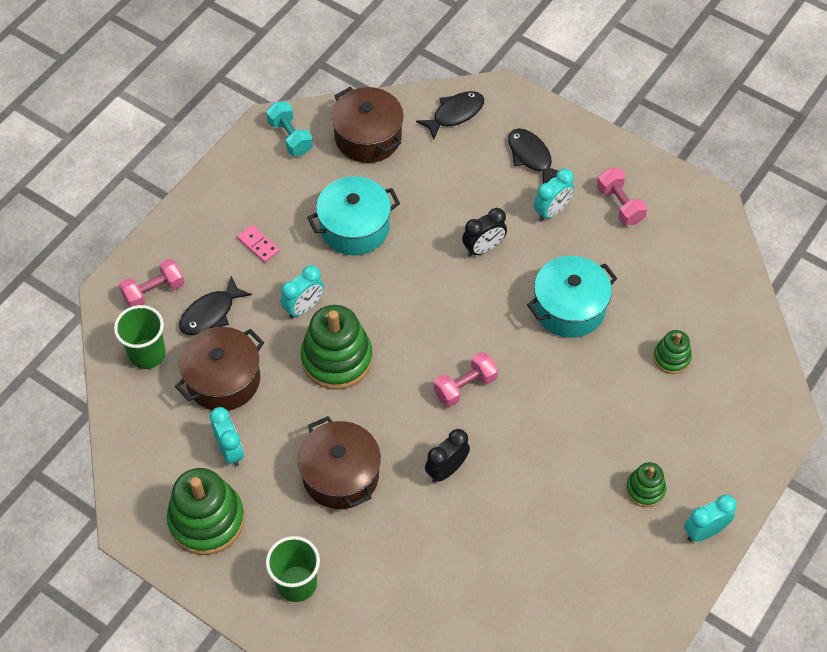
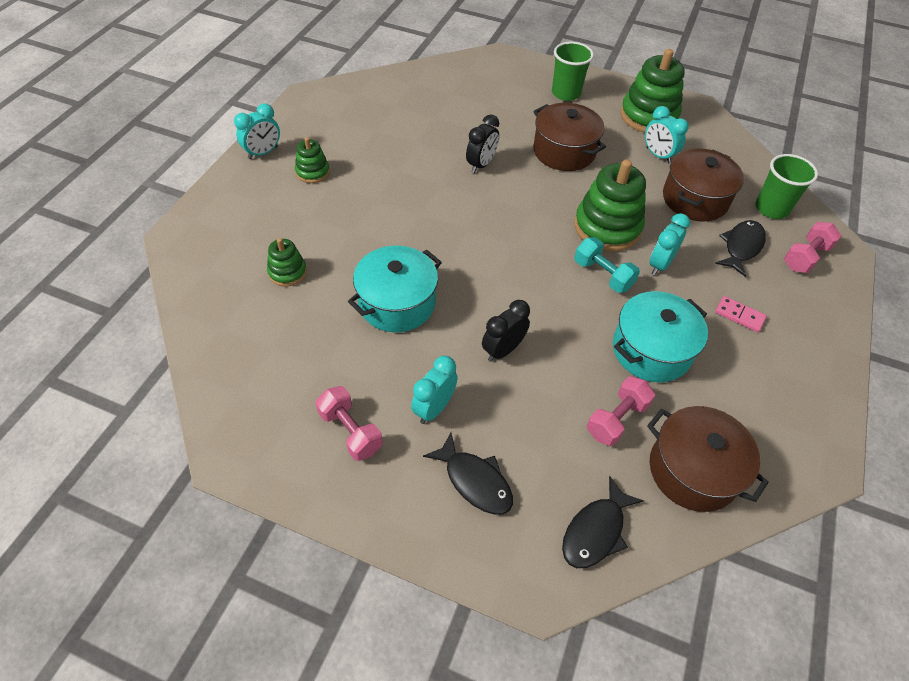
camera: 165 degrees right, 5 degrees down
turquoise dumbbell [266,102,313,156] -> turquoise dumbbell moved to [574,237,640,293]
pink dumbbell [434,352,498,407] -> pink dumbbell moved to [587,376,655,446]

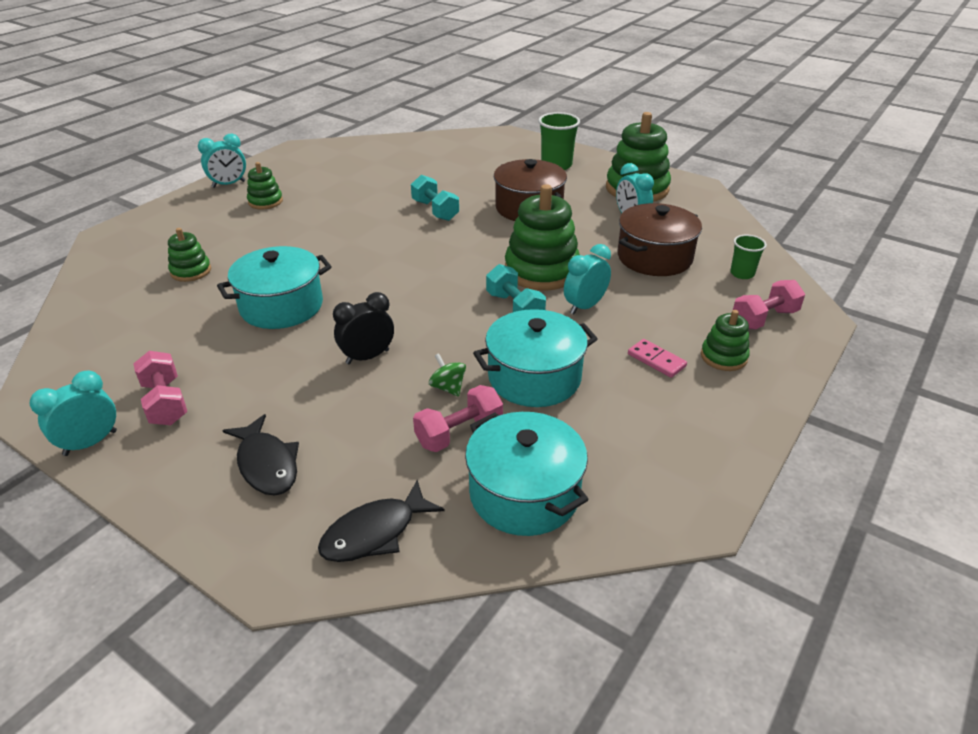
camera: 15 degrees right, 15 degrees down
turquoise clock [411,356,458,424] -> turquoise clock moved to [29,371,117,456]
black clock [466,114,499,173] -> turquoise dumbbell [411,175,459,221]
brown pot [647,406,769,512] -> turquoise pot [465,412,589,536]
black fish [715,220,766,277] -> none
green cup [756,154,818,219] -> green cup [730,235,767,279], size x0.61
none -> green spinning top [429,353,466,397]
none -> green stacking toy [701,310,750,371]

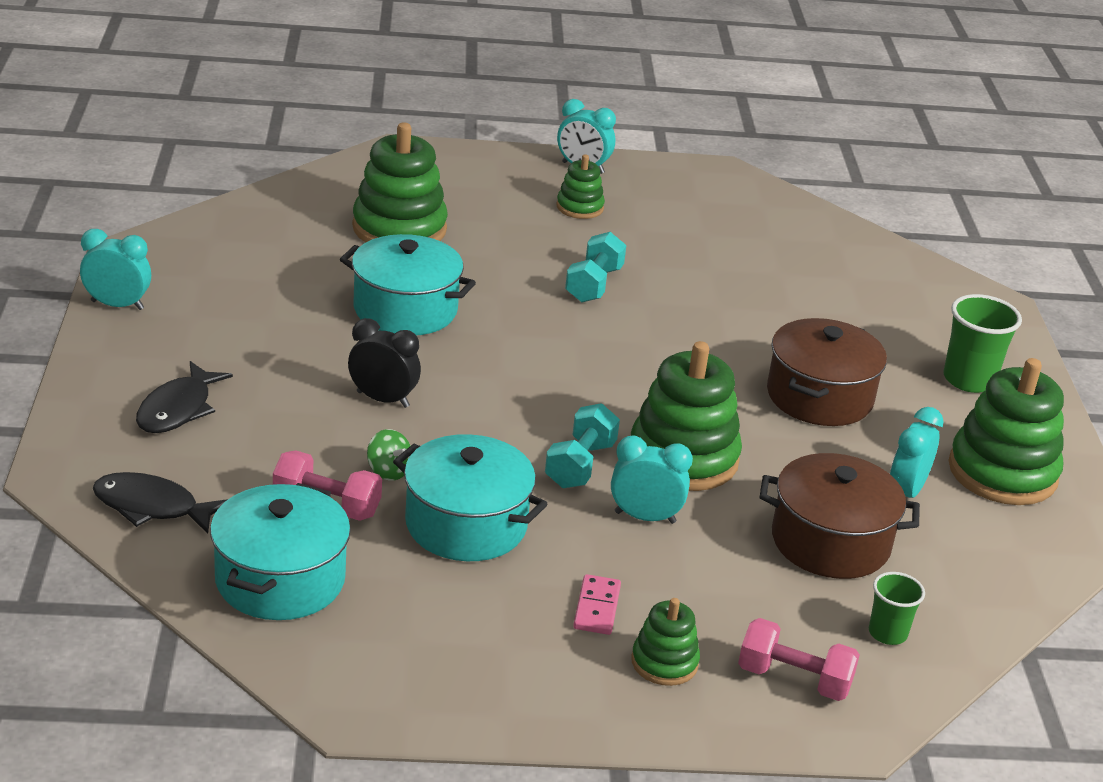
camera: 50 degrees right, 5 degrees down
pink dumbbell [133,351,187,425] -> none
green stacking toy [168,228,211,282] -> green stacking toy [352,122,448,243], size x1.90
turquoise dumbbell [411,175,459,221] -> turquoise dumbbell moved to [565,232,626,302]
green spinning top [429,353,466,397] -> green spinning top turned 120 degrees clockwise [367,429,410,481]

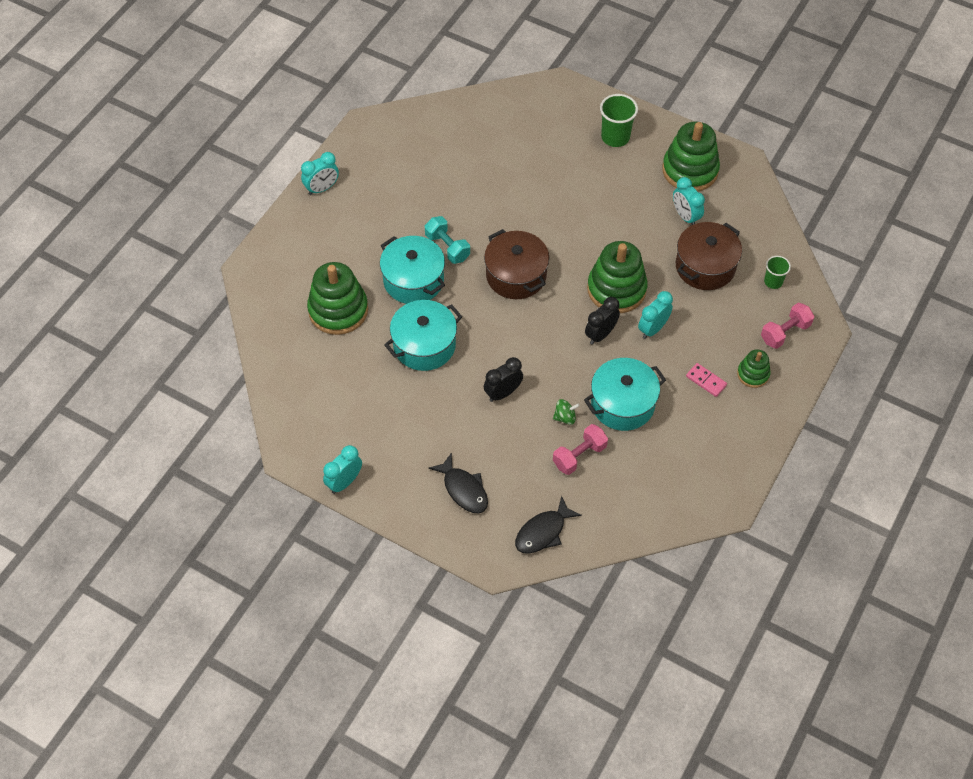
camera: 55 degrees left, 25 degrees up
turquoise pot [210,483,351,620] -> turquoise pot moved to [380,236,445,304]
turquoise dumbbell [545,403,620,488] -> black clock [585,297,620,345]
green stacking toy [557,154,605,219] -> none
brown pot [767,318,887,426] -> brown pot moved to [484,229,550,299]

